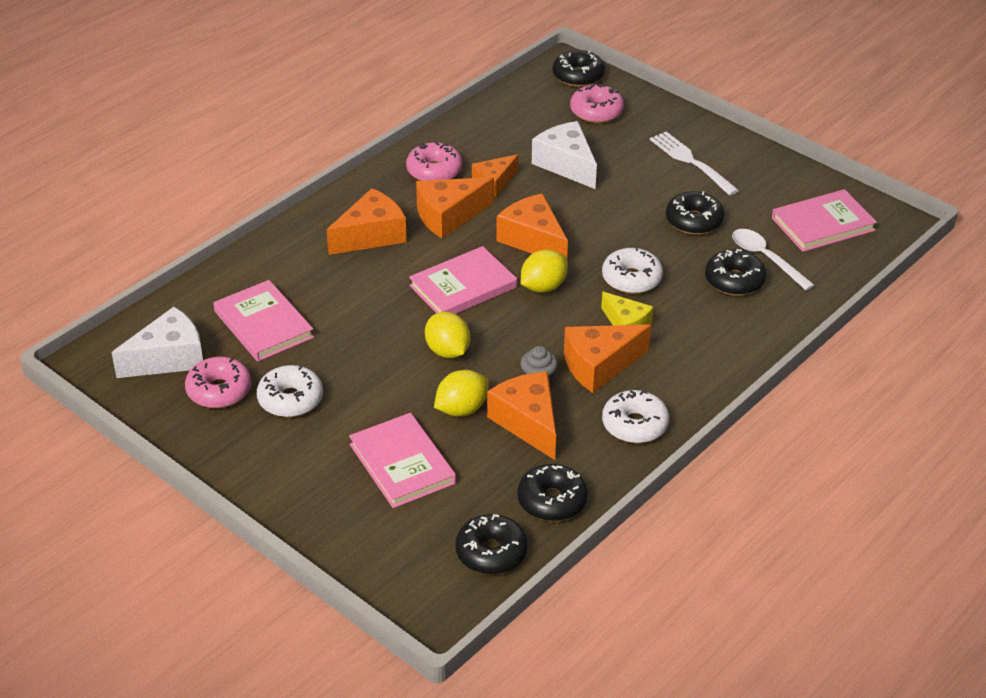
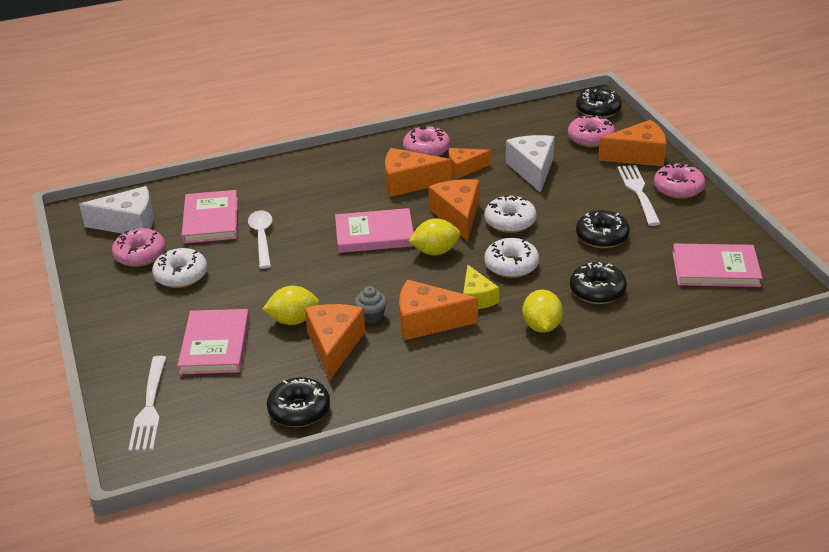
camera: 30 degrees right, 5 degrees down
orange cheese [327,188,407,255] -> orange cheese moved to [598,120,666,166]
yellow lemon [425,312,470,358] -> yellow lemon moved to [523,290,563,333]
black donut [455,514,528,575] -> none
white donut [602,390,669,443] -> white donut moved to [484,195,537,233]
white spoon [732,229,814,290] -> white spoon moved to [248,211,272,269]
none -> white fork [128,356,166,451]
none -> pink donut [654,163,706,199]

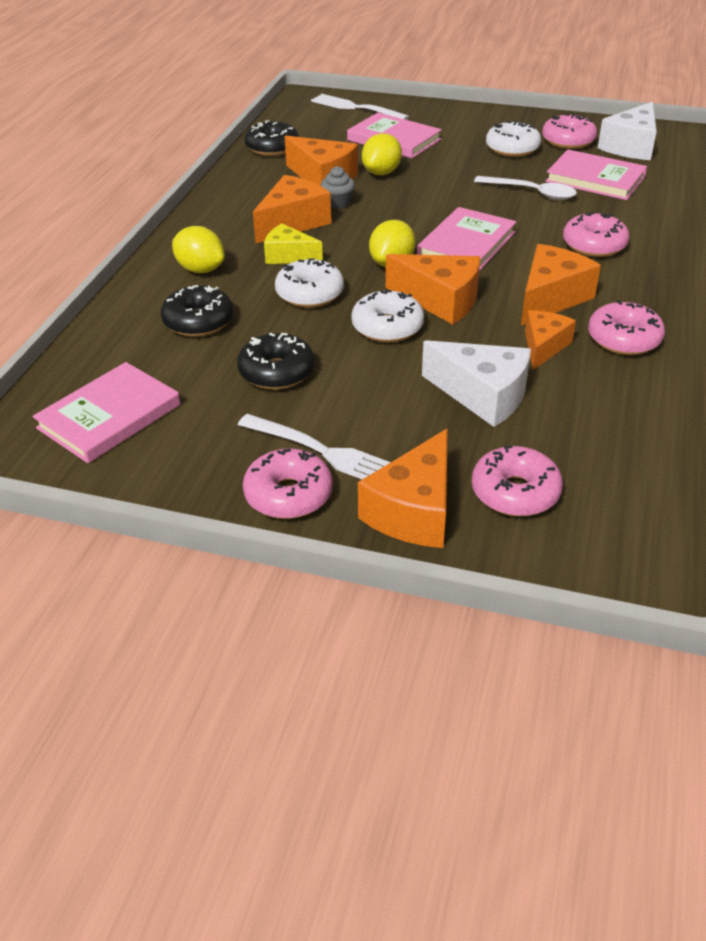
camera: 125 degrees right, 5 degrees up
black donut [576,88,622,118] -> none
none -> pink donut [563,212,629,257]

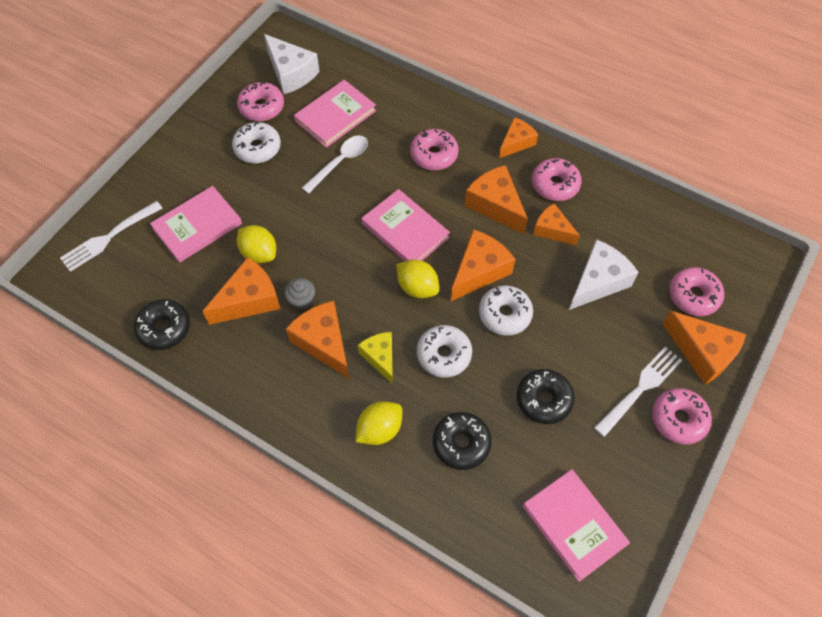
camera: 75 degrees left, 20 degrees up
yellow cheese [264,223,323,264] -> yellow cheese turned 120 degrees clockwise [358,332,393,384]
none -> orange cheese [499,117,538,158]

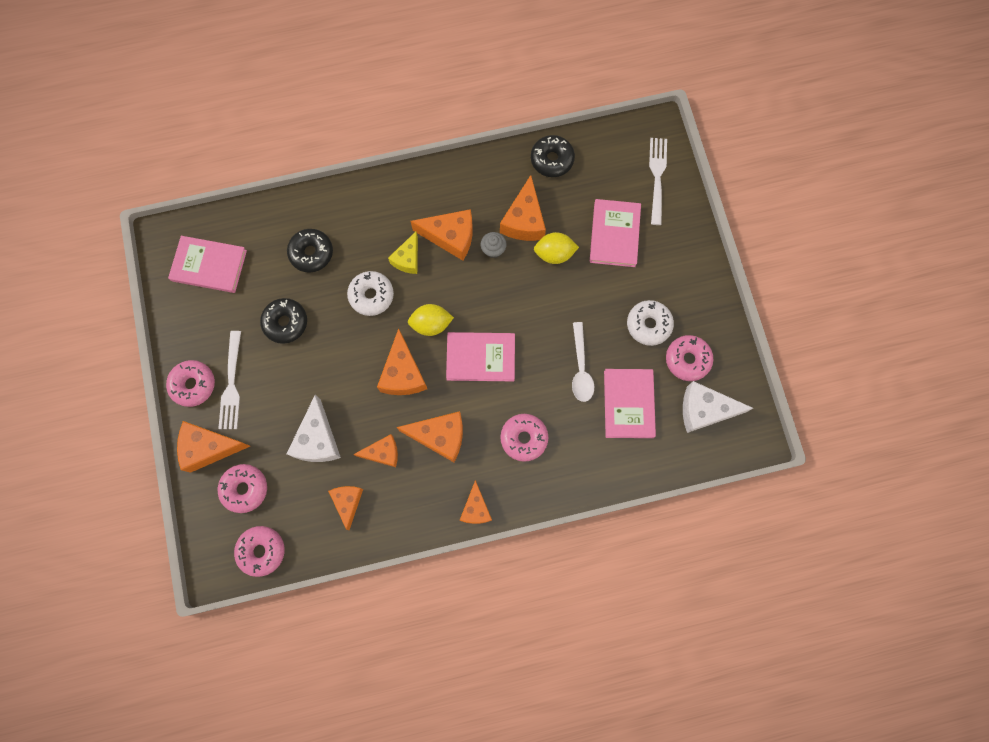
camera: 135 degrees right, 15 degrees up
yellow lemon [355,401,402,445] -> none
yellow cheese [358,332,393,384] -> yellow cheese turned 90 degrees clockwise [388,232,418,274]
white donut [479,285,533,336] -> none
pink donut [532,158,582,201] -> pink donut moved to [234,526,285,577]
none -> orange cheese [328,486,363,530]

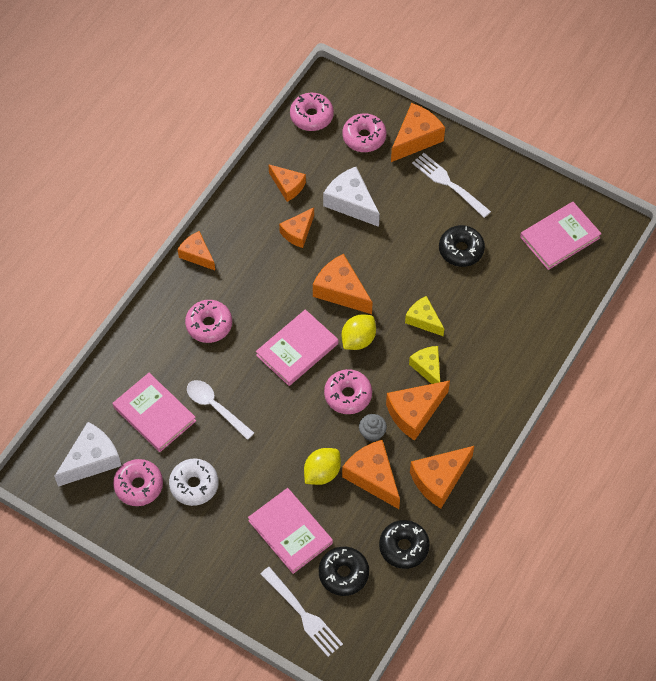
camera: 135 degrees right, 15 degrees down
pink donut [166,360,215,407] -> pink donut moved to [324,369,372,414]
black donut [287,229,333,273] -> black donut moved to [319,547,369,596]
white donut [347,271,394,316] -> yellow cheese [405,296,444,336]
orange cheese [396,411,463,462] -> orange cheese moved to [410,446,474,509]

